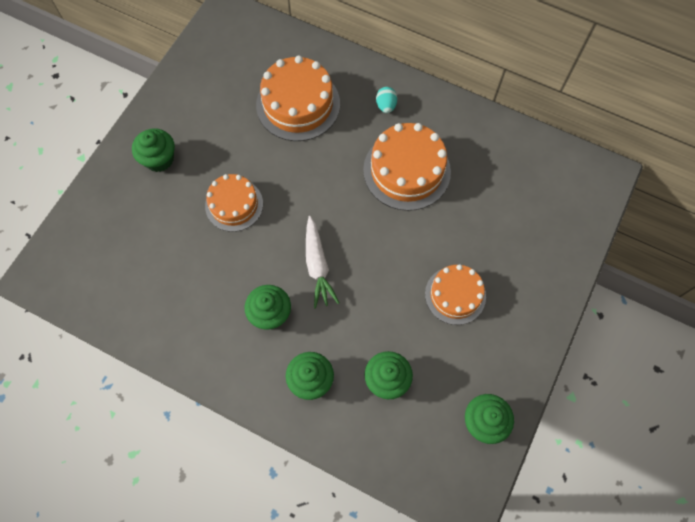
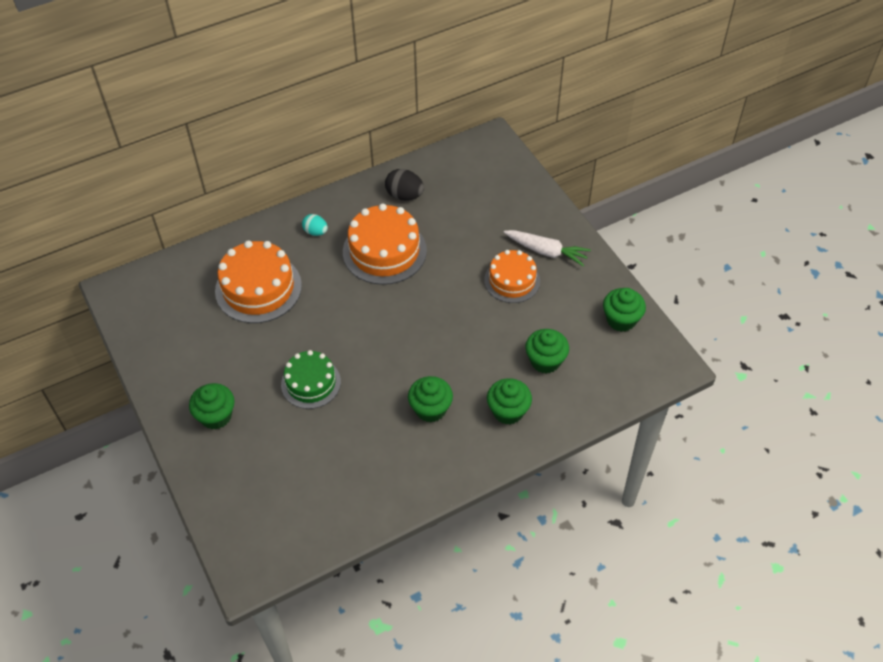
camera: 55 degrees left, 15 degrees down
orange cake [205,174,263,232] -> green cake [281,350,341,409]
white carrot [306,216,339,309] -> white carrot moved to [504,230,591,267]
none -> black egg [385,169,424,200]

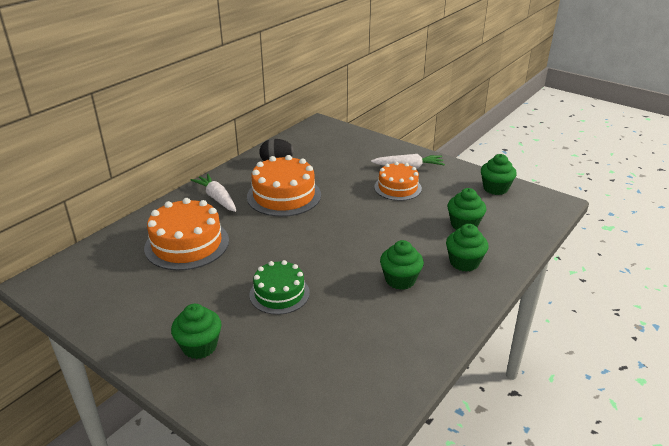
camera: 25 degrees left, 20 degrees down
turquoise egg [302,214,328,236] -> white carrot [191,174,236,212]

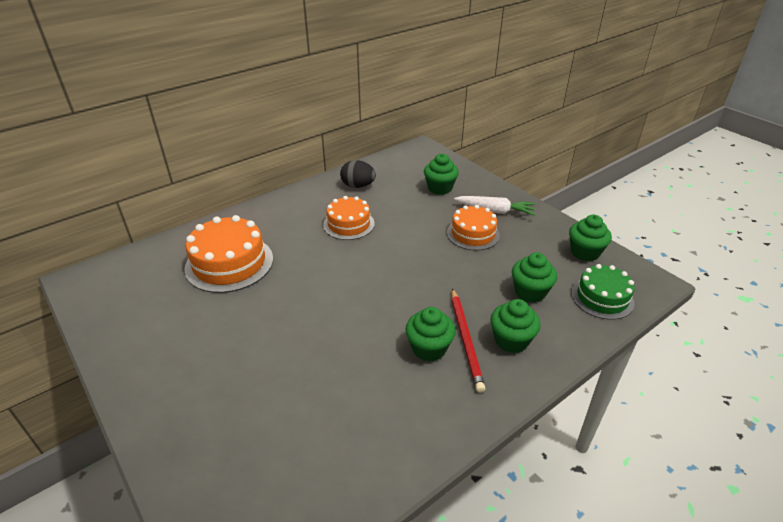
camera: 15 degrees right, 5 degrees up
green cupcake [171,304,222,359] -> green cupcake moved to [424,154,459,195]
white carrot [191,174,236,212] -> none
orange cake [247,155,321,217] -> orange cake [323,196,375,240], size x0.65
green cake [250,260,310,315] -> green cake moved to [571,264,635,320]
none -> red pencil [451,288,486,393]

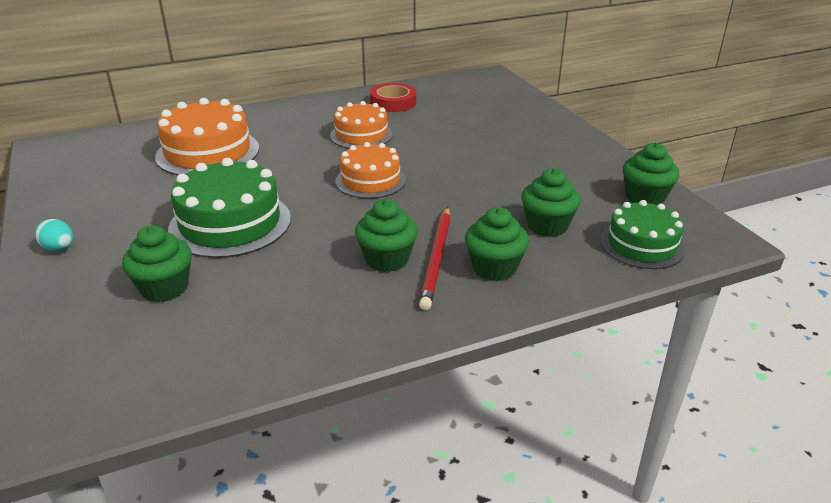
camera: 15 degrees right, 5 degrees down
black egg [340,160,376,188] -> red tape [370,83,416,112]
green cupcake [424,154,459,195] -> green cupcake moved to [122,225,192,302]
orange cake [447,205,500,250] -> orange cake moved to [336,142,406,199]
white carrot [454,196,536,216] -> none
none -> turquoise egg [35,219,73,251]
none -> green cake [168,158,291,258]

